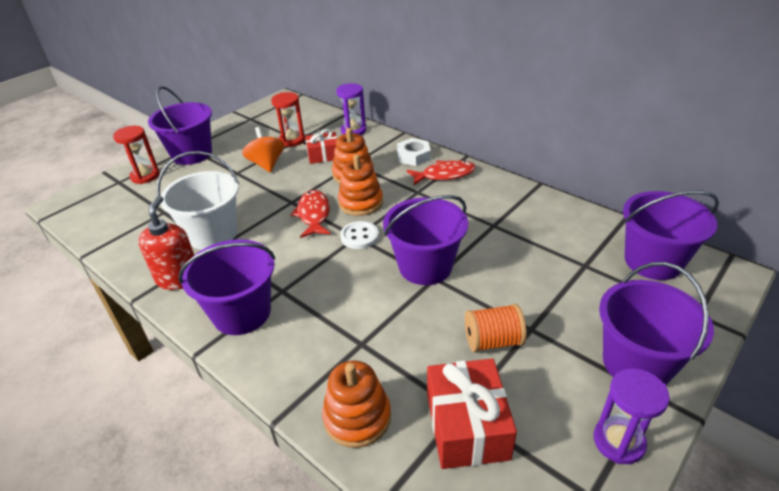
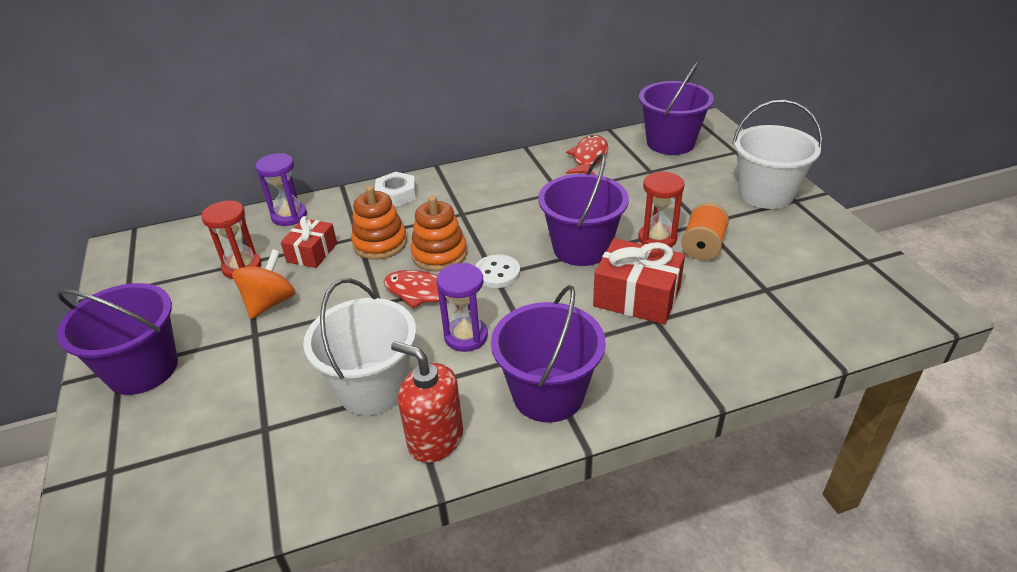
camera: 60 degrees left, 0 degrees up
red hourglass [113,126,160,184] -> red hourglass moved to [638,171,684,247]
orange spinning top [242,127,284,172] -> orange spinning top turned 105 degrees clockwise [232,249,295,319]
orange stacking toy [322,361,391,448] -> none
red fish [407,160,476,186] -> red fish moved to [566,135,608,175]
red gift [427,359,517,469] -> red gift moved to [593,238,685,324]
purple hourglass [594,368,670,464] -> purple hourglass moved to [436,263,488,352]
purple bucket [599,262,714,385] -> white bucket [733,100,823,209]

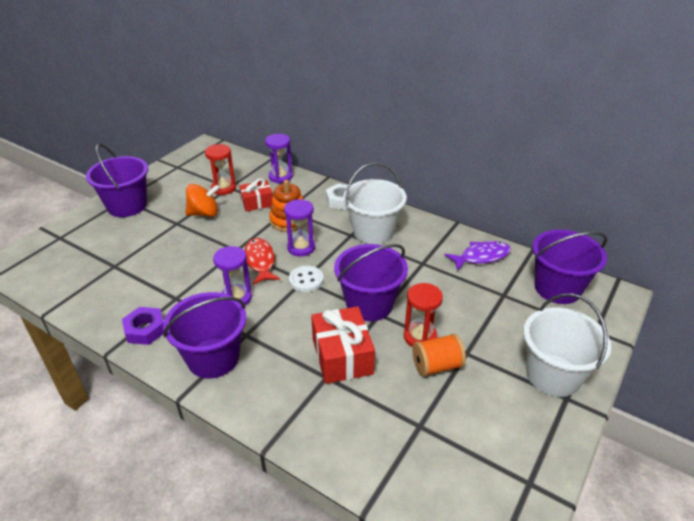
camera: 50 degrees right, 0 degrees up
white bucket [303,278,416,415] -> white bucket moved to [344,162,407,244]
red soap dispenser [391,341,463,463] -> purple nut [122,307,164,345]
orange stacking toy [411,196,467,271] -> purple hourglass [284,199,315,257]
red fish [566,135,608,175] -> purple fish [445,241,511,271]

